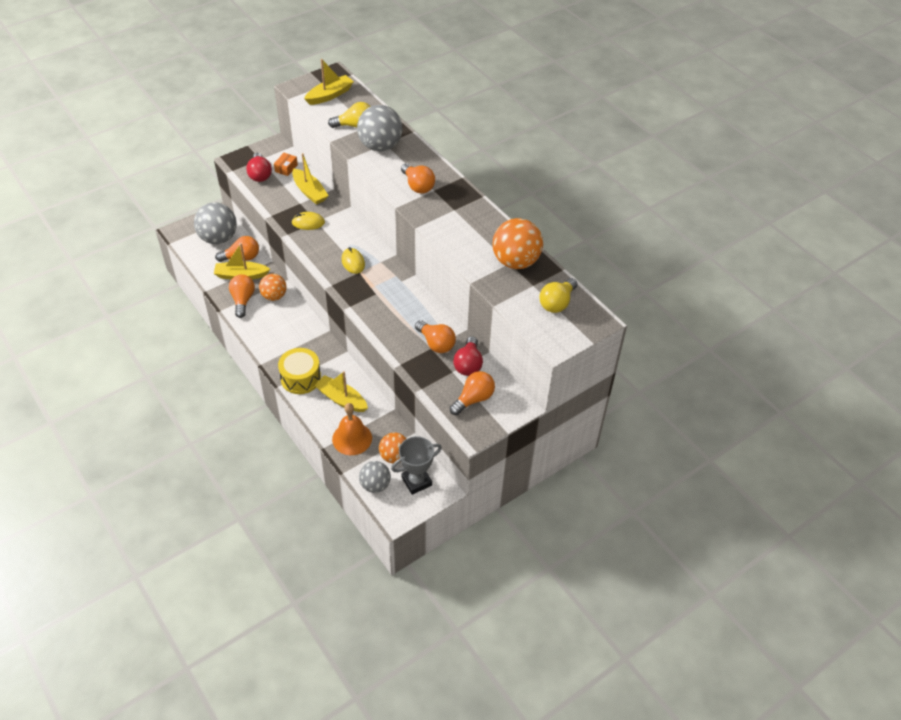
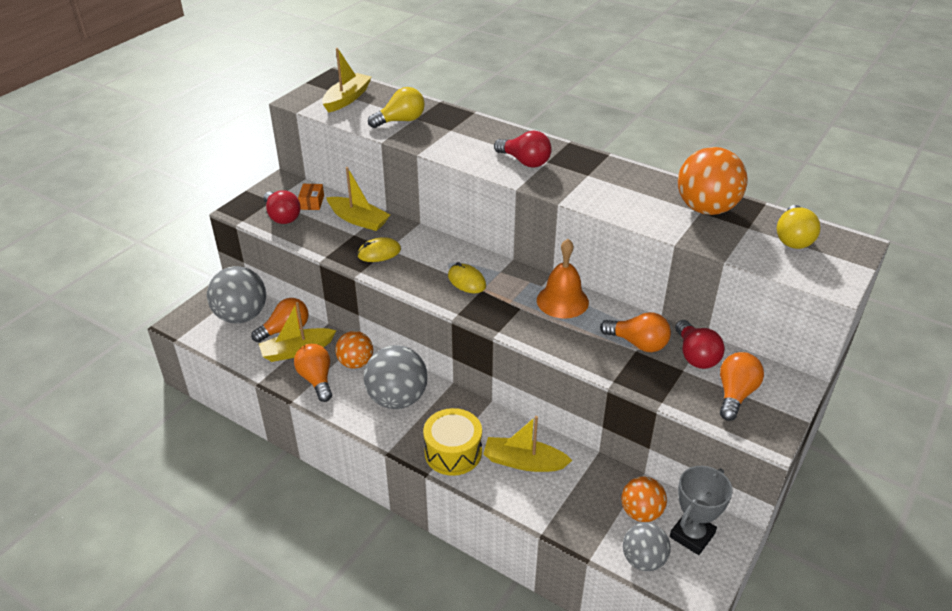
camera: 20 degrees left, 10 degrees down
orange bell [332,403,372,455] -> orange bell moved to [537,239,589,319]
grey ball [357,105,402,152] -> grey ball moved to [364,345,428,409]
orange light bulb [401,163,435,193] -> red light bulb [494,131,552,168]

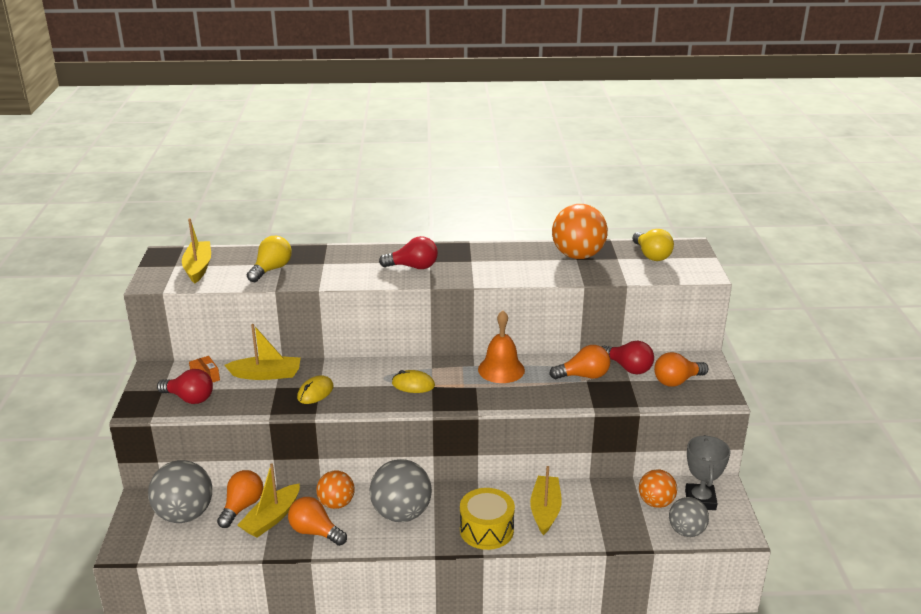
camera: 35 degrees left, 10 degrees down
yellow boat [483,416,573,472] -> yellow boat turned 120 degrees clockwise [530,466,562,535]
orange light bulb [720,352,764,421] -> orange light bulb turned 105 degrees counterclockwise [654,352,708,387]

